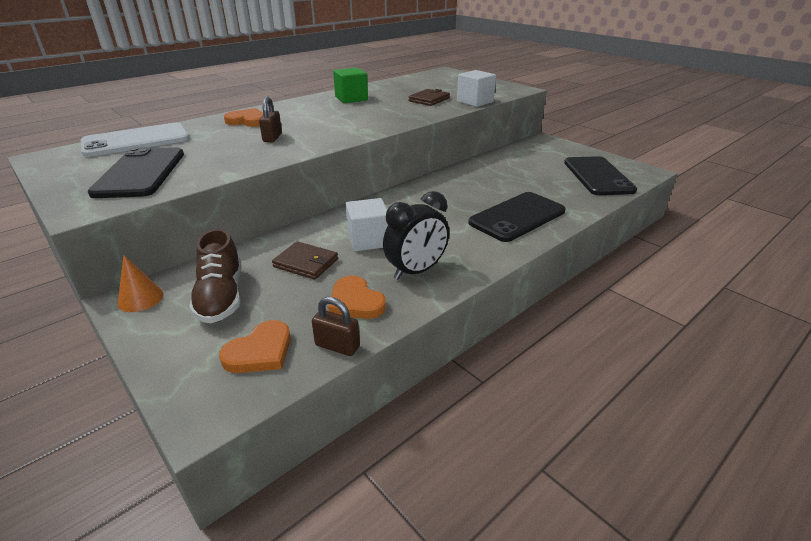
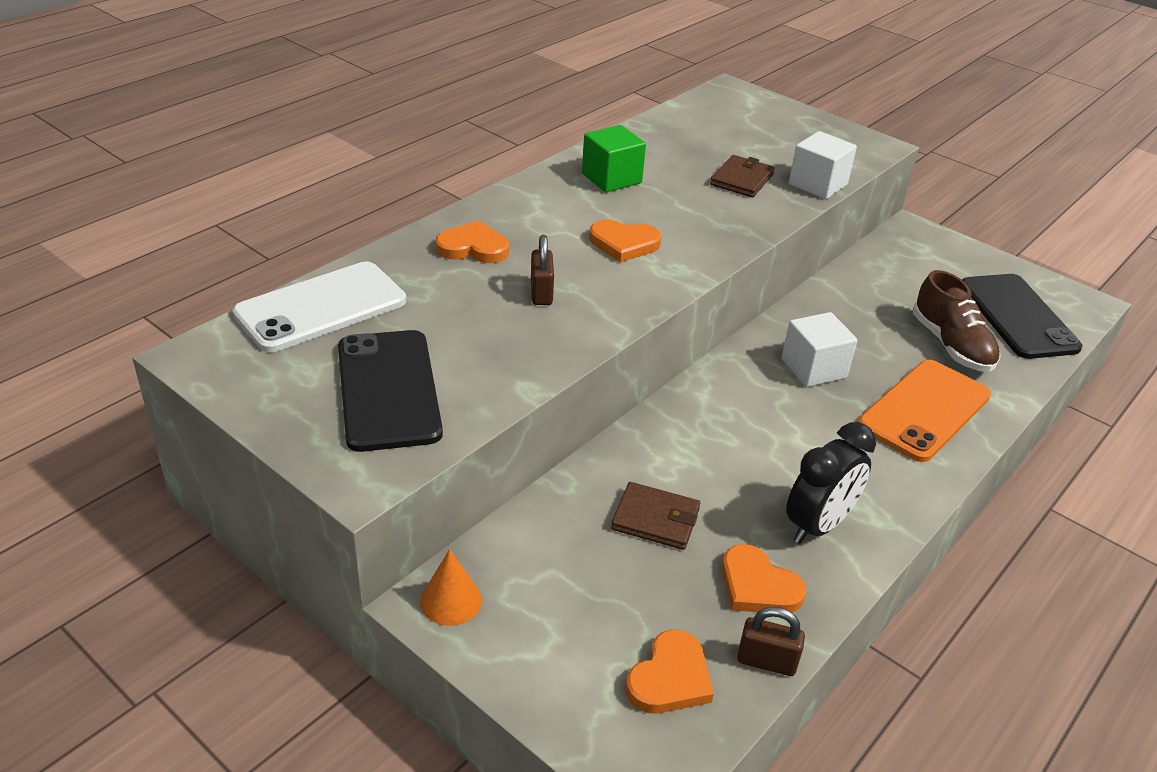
camera: 10 degrees left, 5 degrees up
brown shoe [189,229,241,323] -> brown shoe moved to [913,270,1000,372]
white cube [346,198,388,252] -> white cube moved to [781,312,858,387]
black phone [468,192,566,242] -> orange phone [858,360,991,462]
none -> orange heart [589,220,662,263]

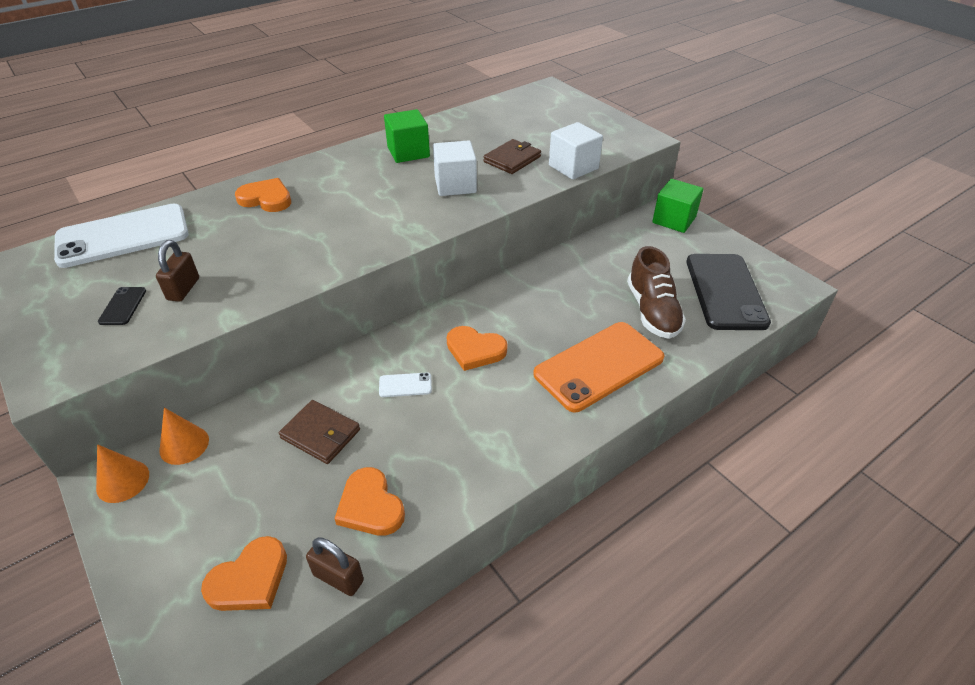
camera: 15 degrees right, 5 degrees up
black phone [338,330,443,452] -> black phone [98,287,146,325], size x0.40
brown padlock [531,235,554,305] -> brown padlock moved to [156,240,199,302]
orange heart [589,220,662,263] -> orange heart moved to [447,326,507,371]
white cube [781,312,858,387] -> white cube moved to [433,140,477,196]
black clock [786,422,876,544] -> none
none -> orange cone [159,408,209,465]
none -> white phone [379,373,432,397]
none -> green cube [652,179,703,233]

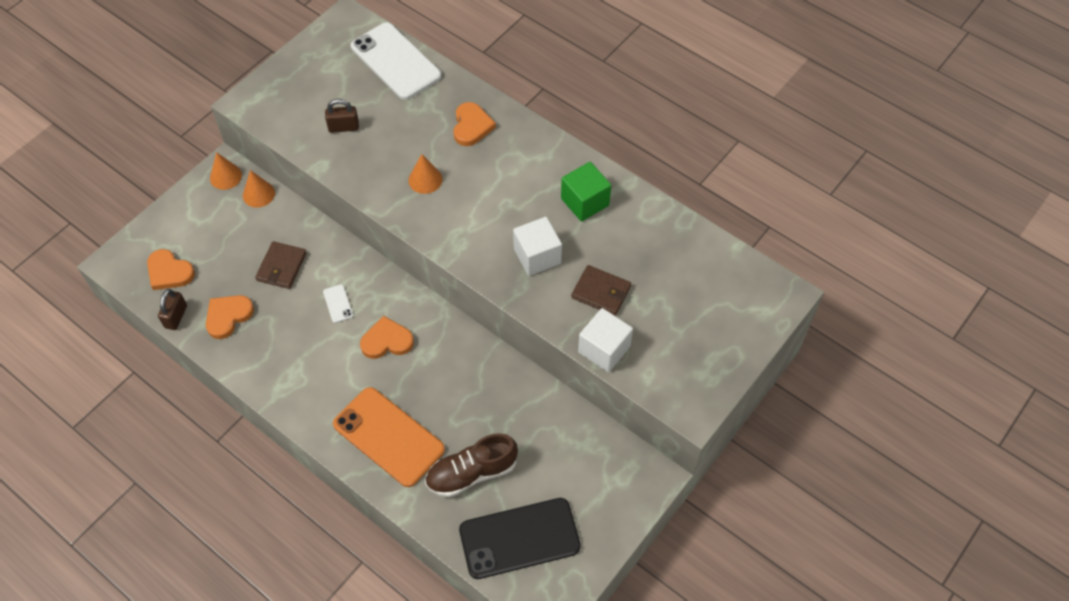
camera: 75 degrees right, 15 degrees up
black phone [98,287,146,325] -> none
orange heart [447,326,507,371] -> orange heart turned 75 degrees clockwise [360,316,414,359]
green cube [652,179,703,233] -> none
none -> orange cone [408,154,442,194]

